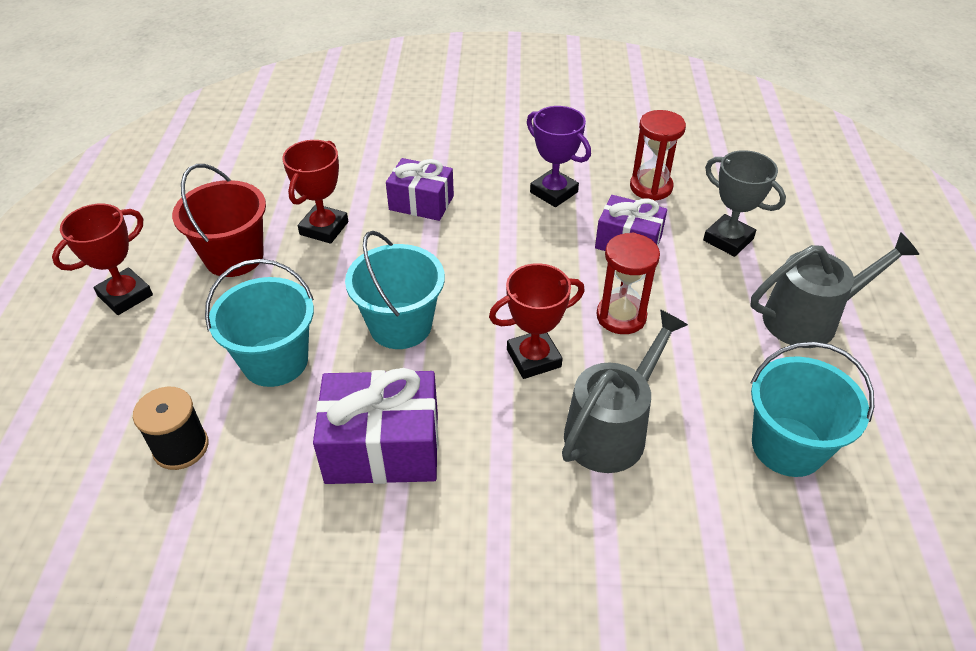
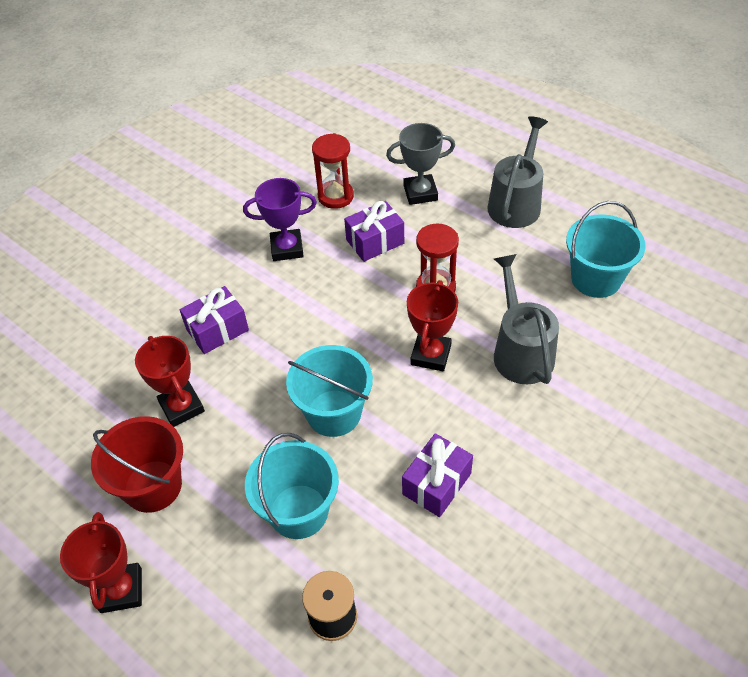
camera: 50 degrees left, 5 degrees up
purple gift [313,368,438,484] -> purple gift [402,433,473,517], size x0.66

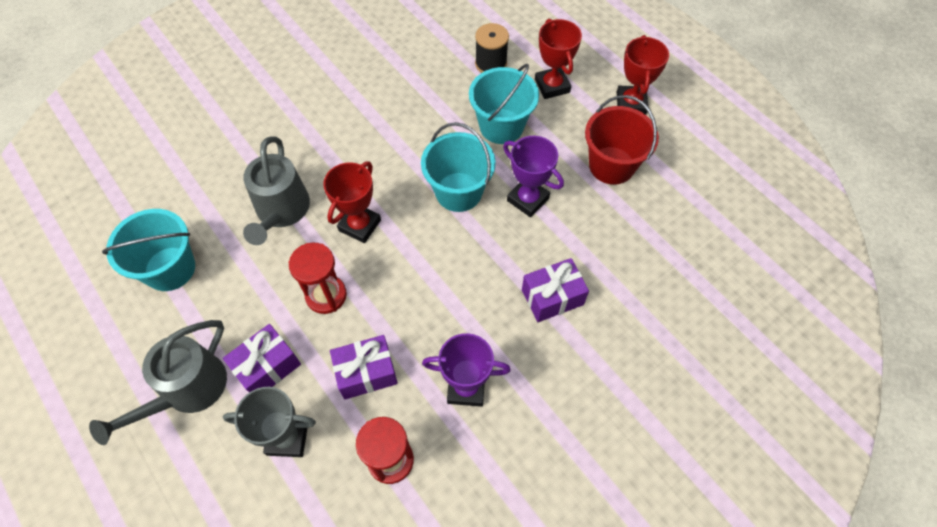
camera: 170 degrees left, 10 degrees up
red trophy [135,336,205,427] -> red trophy moved to [535,19,582,99]
purple gift [402,433,473,517] -> purple gift moved to [223,324,301,392]
none -> purple trophy [503,136,564,217]

